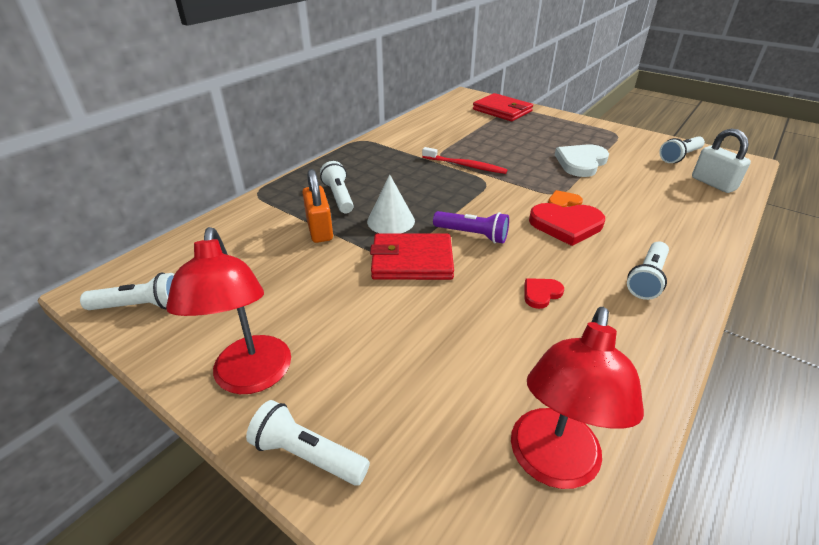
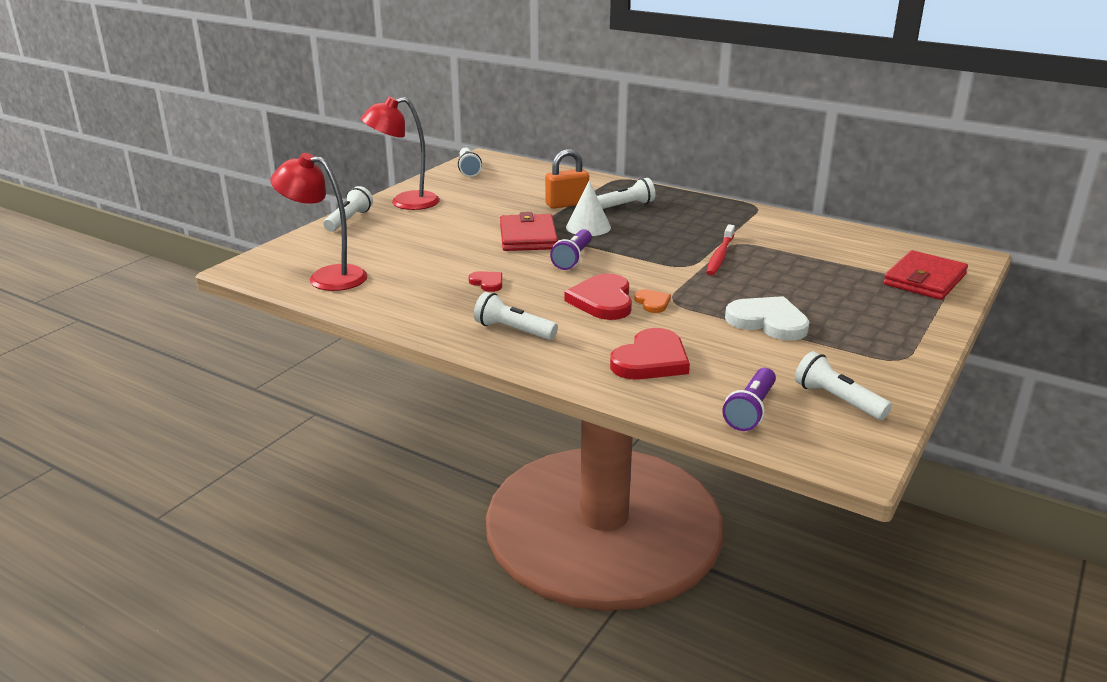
camera: 85 degrees right, 10 degrees down
white padlock [692,128,751,193] -> purple flashlight [722,368,776,431]
none -> red heart [610,328,690,380]

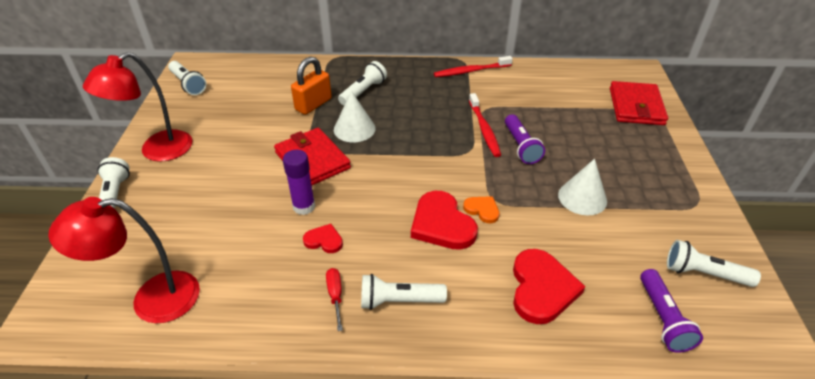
camera: 30 degrees left, 15 degrees up
purple flashlight [550,229,592,270] -> purple flashlight moved to [505,114,545,164]
white heart [725,296,810,341] -> white cone [558,159,607,215]
none -> purple glue stick [283,150,315,215]
none -> red screwdriver [326,268,343,331]
none -> red toothbrush [434,56,513,77]

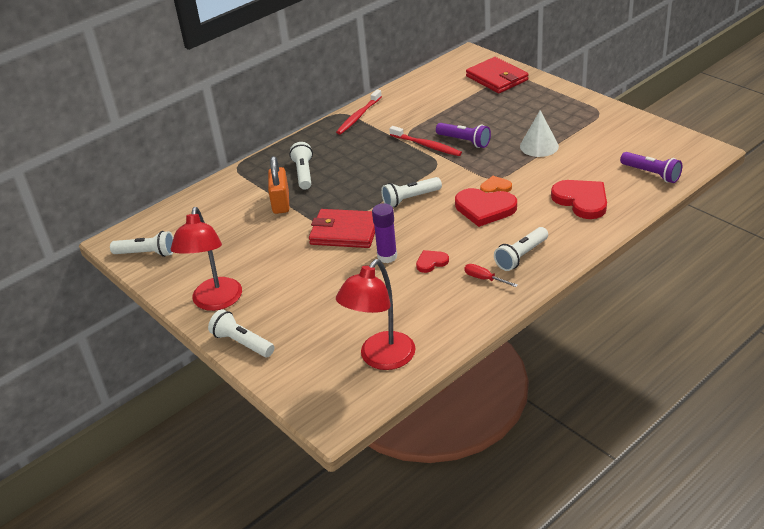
camera: 40 degrees left, 5 degrees down
white cone [334,91,376,142] -> none
white flashlight [667,240,761,287] -> white flashlight moved to [381,177,442,207]

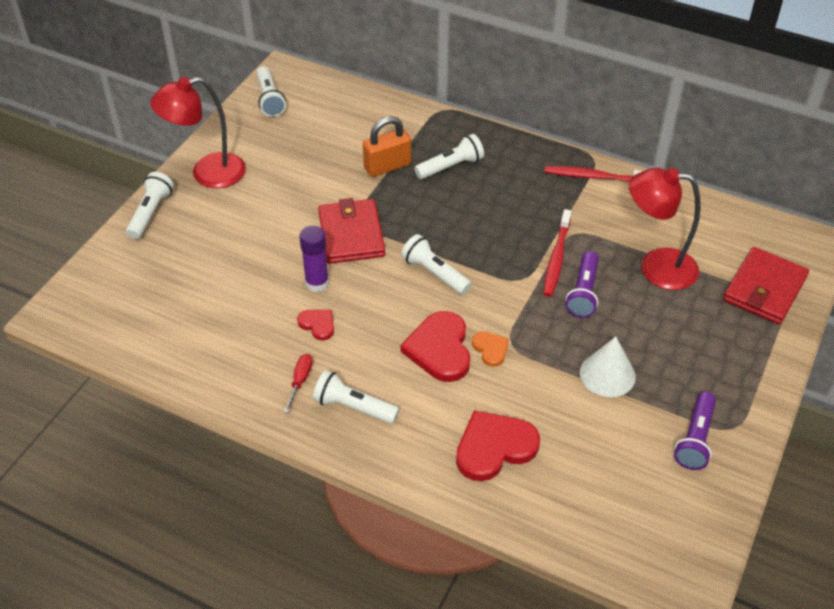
camera: 65 degrees right, 10 degrees up
red lamp [336,259,415,370] -> red lamp moved to [629,168,701,290]
red heart [551,180,607,219] -> red heart turned 150 degrees counterclockwise [456,410,540,481]
purple flashlight [620,152,682,183] -> purple flashlight moved to [674,391,716,470]

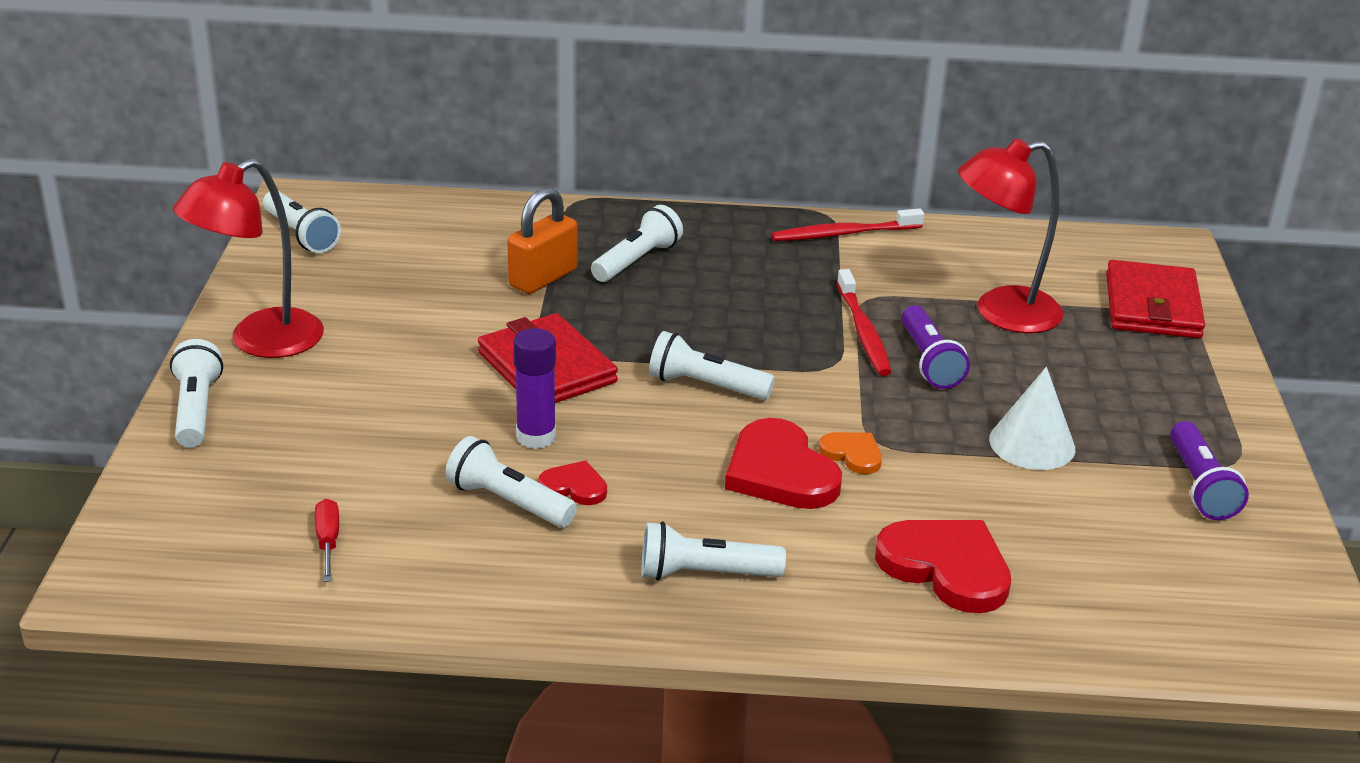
camera: 25 degrees left, 15 degrees down
red screwdriver [284,354,313,413] -> red screwdriver moved to [315,499,339,582]
red heart [456,410,540,481] -> red heart turned 90 degrees clockwise [875,520,1011,613]
none -> white flashlight [446,436,577,527]

